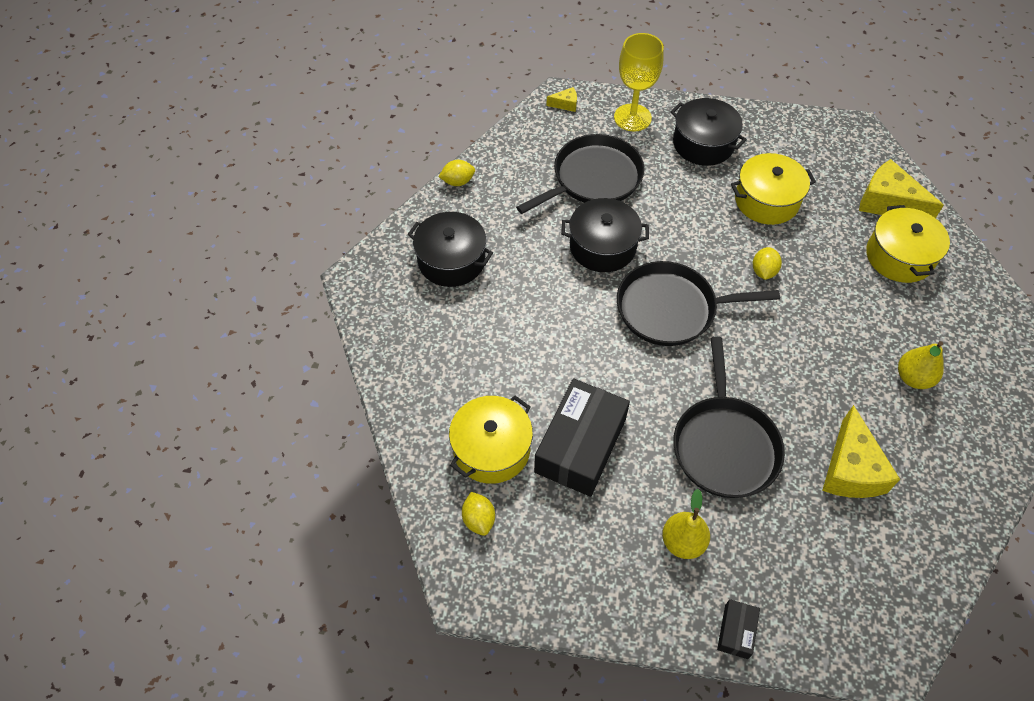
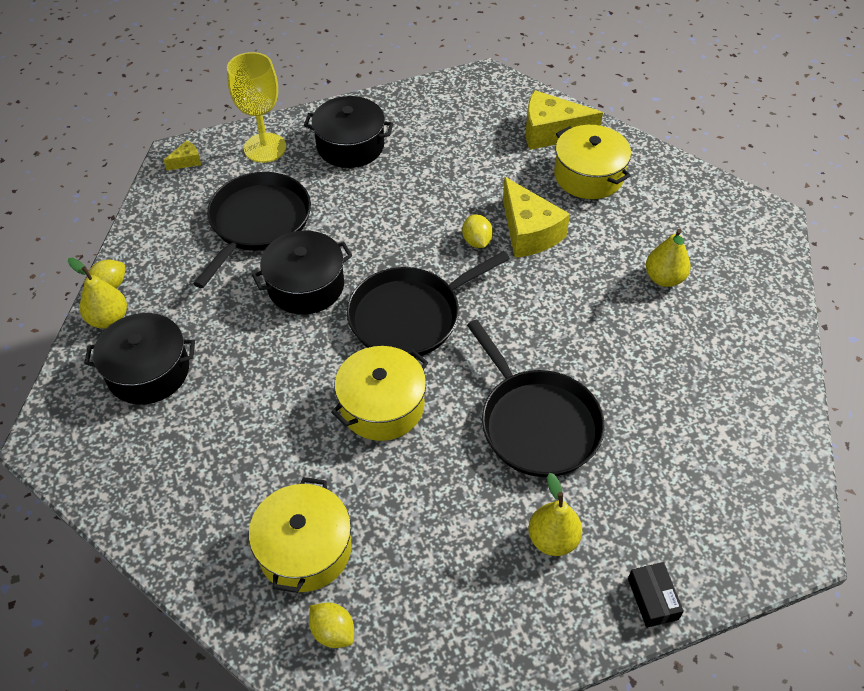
camera: 30 degrees left, 5 degrees down
black box [534,378,630,497] -> none
yellow pot [731,153,816,225] -> yellow pot moved to [331,346,428,441]
yellow cheese [822,405,900,498] -> yellow cheese moved to [503,177,570,258]
none -> yellow pear [68,258,127,329]

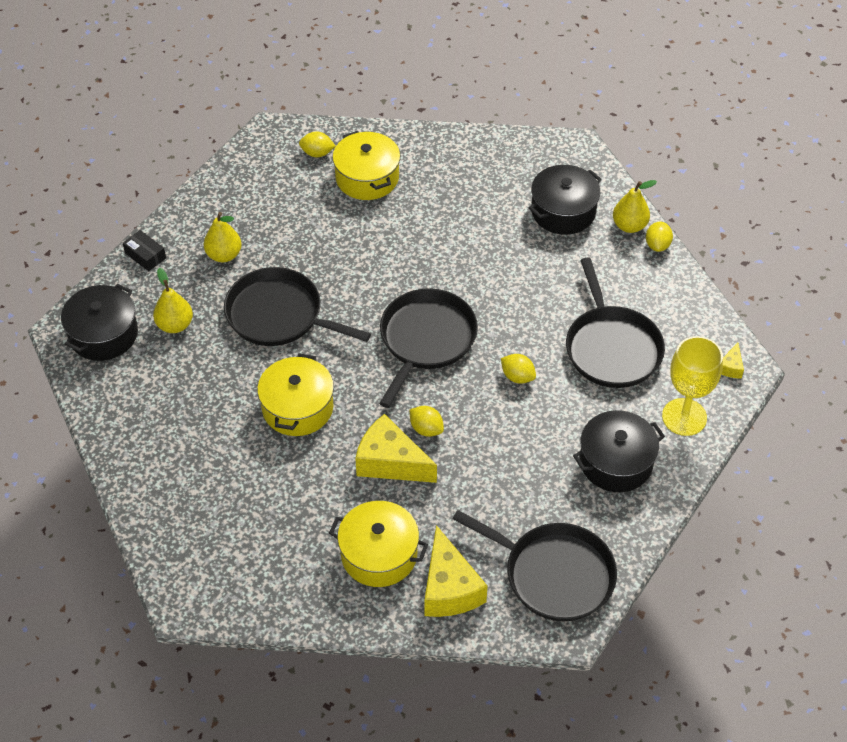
camera: 145 degrees right, 0 degrees up
black pot [252,231,352,315] -> black pot moved to [61,284,138,361]
yellow pot [331,346,428,441] -> yellow pot moved to [257,353,334,436]
yellow cheese [526,90,603,150] -> yellow cheese turned 105 degrees clockwise [425,525,488,617]
yellow pear [646,229,691,287] -> yellow pear moved to [153,268,193,333]
none -> black pan [453,510,617,621]
none -> yellow lemon [501,354,536,384]

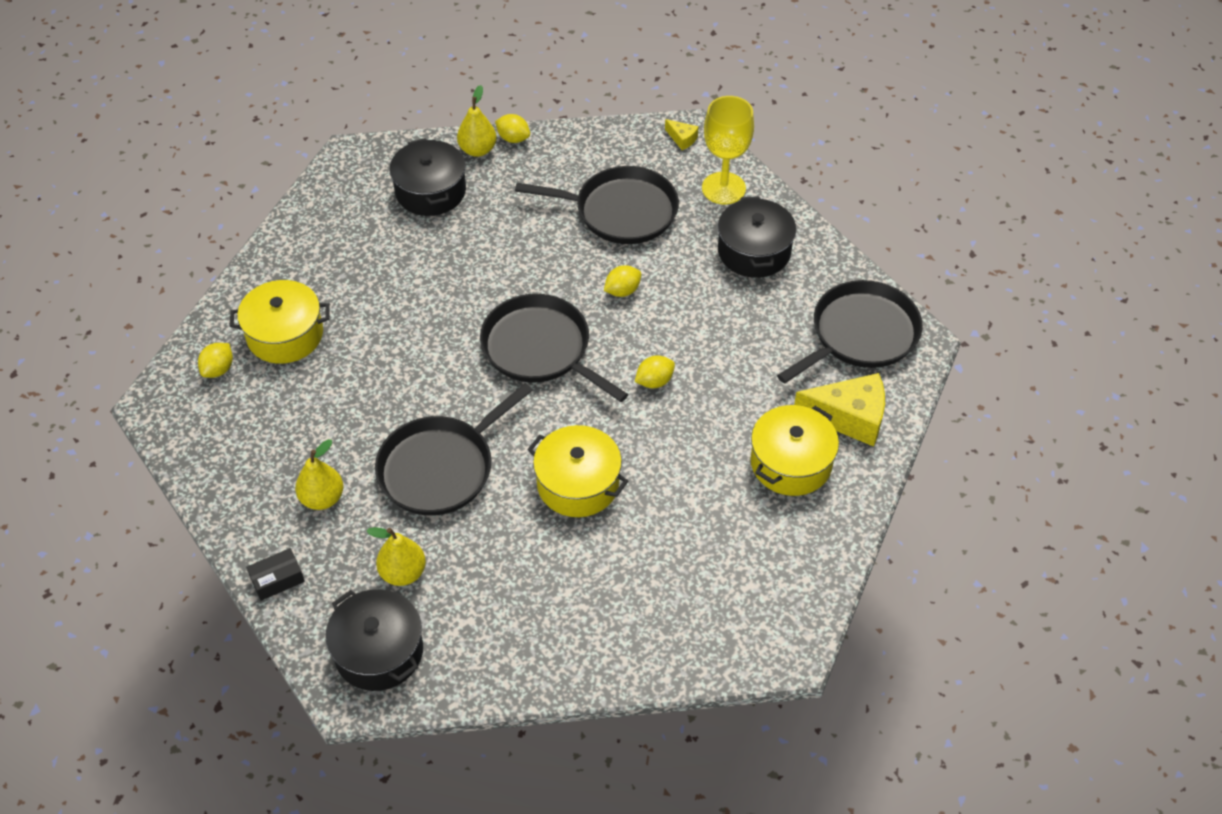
camera: 70 degrees left, 0 degrees up
yellow cheese [355,414,437,483] -> none

